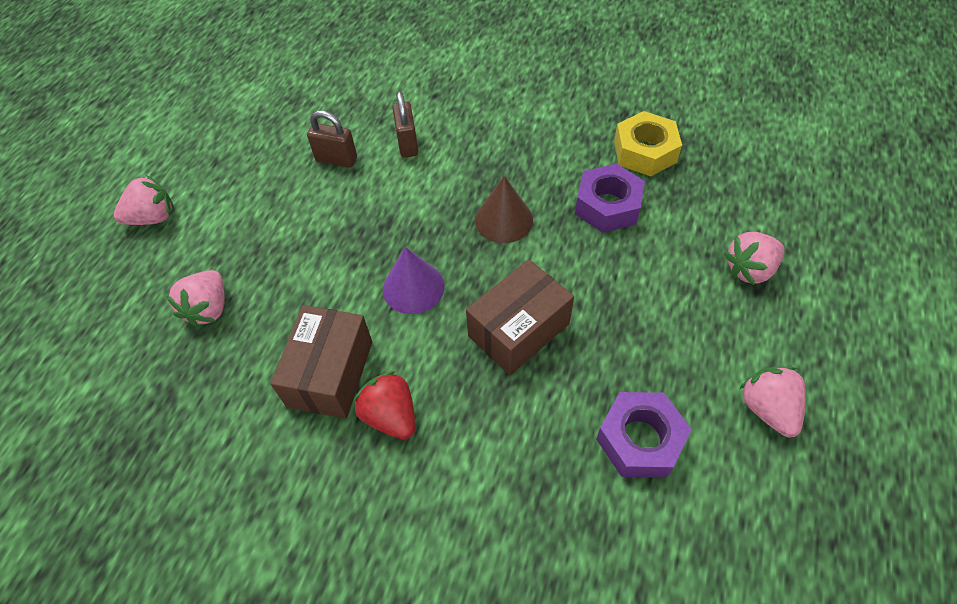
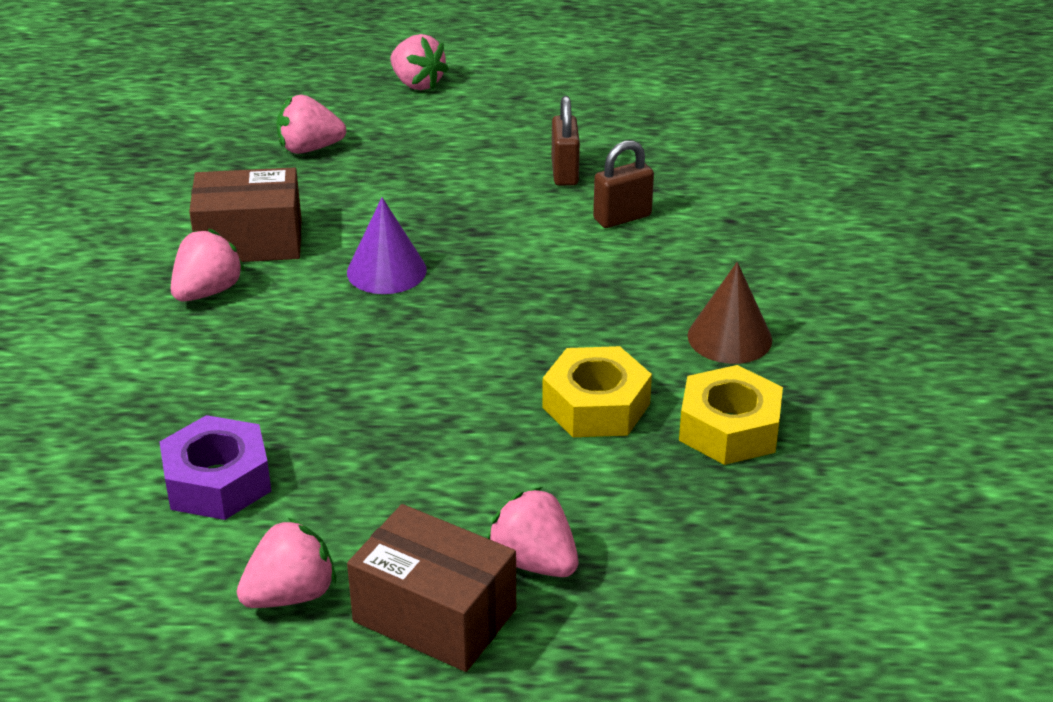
camera: 70 degrees right, 20 degrees down
red strawberry [353,371,415,440] -> pink strawberry [171,229,245,302]
brown box [466,259,574,375] -> brown box moved to [347,504,516,672]
brown cone [475,176,533,243] -> brown cone moved to [687,262,772,364]
purple nut [575,163,645,233] -> yellow nut [542,346,652,437]

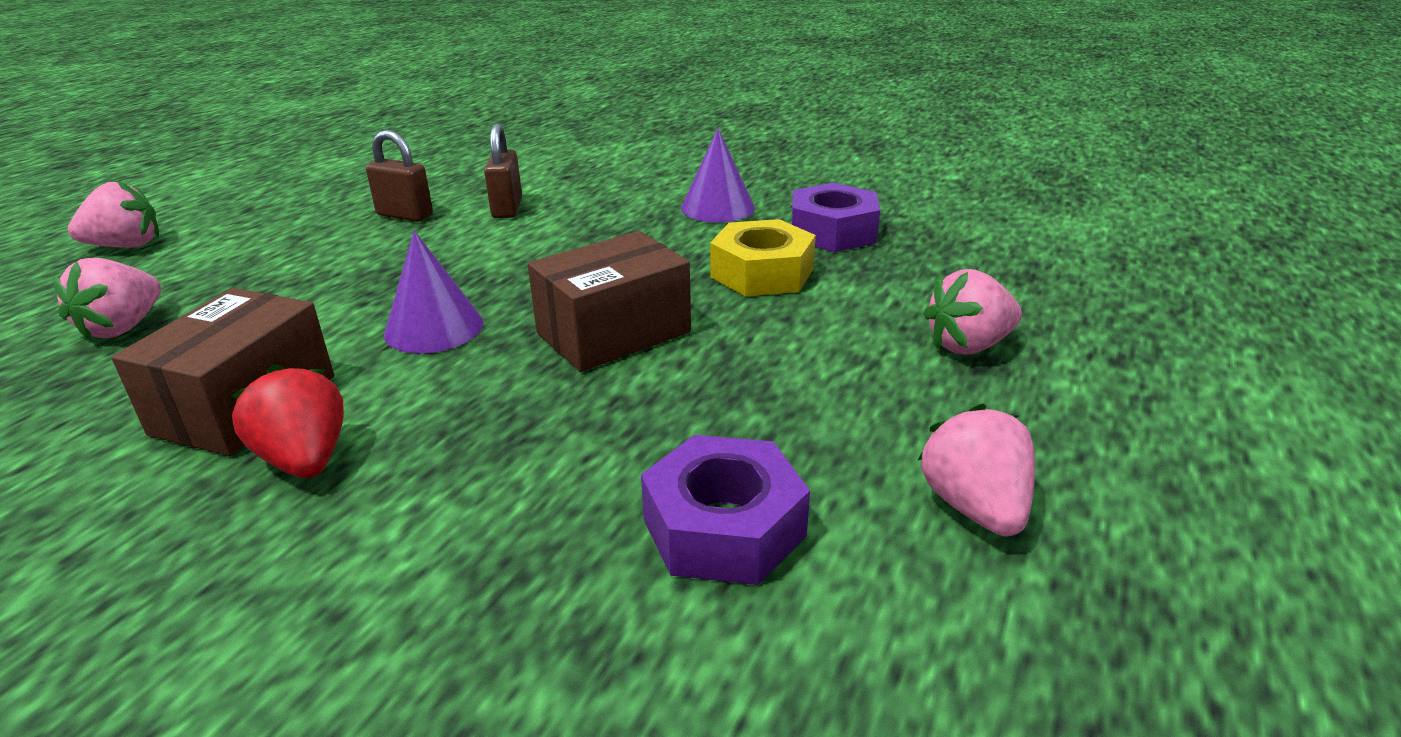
camera: 65 degrees left, 5 degrees down
pink strawberry [171,229,245,302] -> red strawberry [231,364,343,478]
brown box [347,504,516,672] -> brown box moved to [528,231,691,372]
yellow nut [679,365,783,465] -> purple nut [791,183,880,252]
brown cone [687,262,772,364] -> purple cone [681,128,755,223]

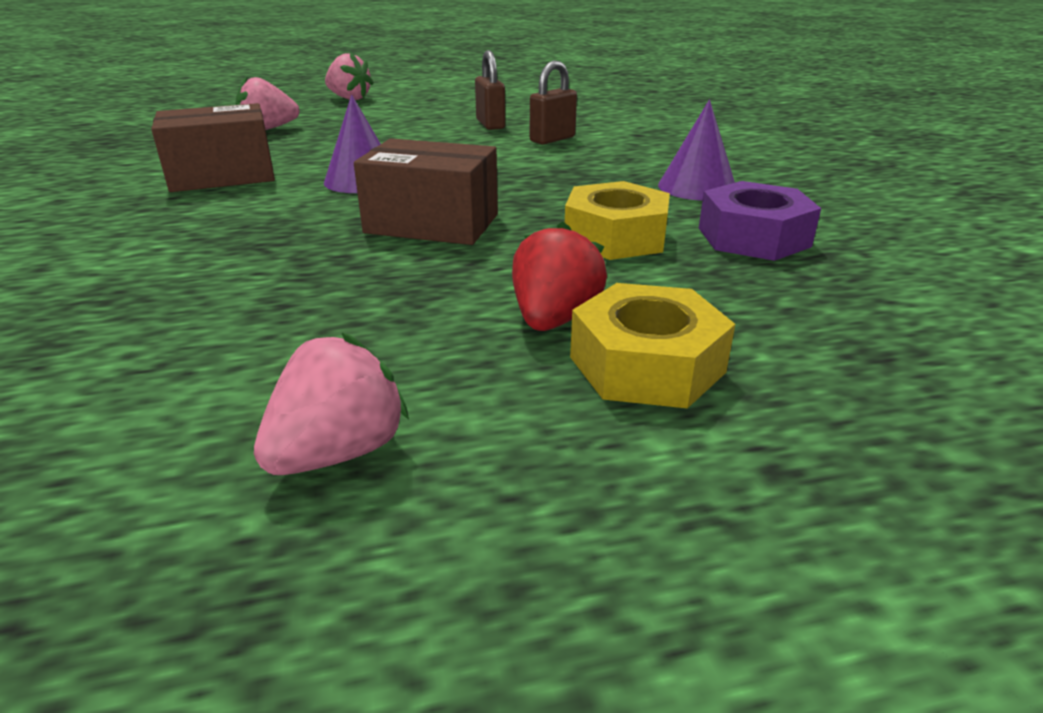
camera: 50 degrees right, 0 degrees up
red strawberry [231,364,343,478] -> red strawberry moved to [512,221,607,331]
purple nut [641,435,810,585] -> none
pink strawberry [924,269,1022,355] -> yellow nut [570,283,735,409]

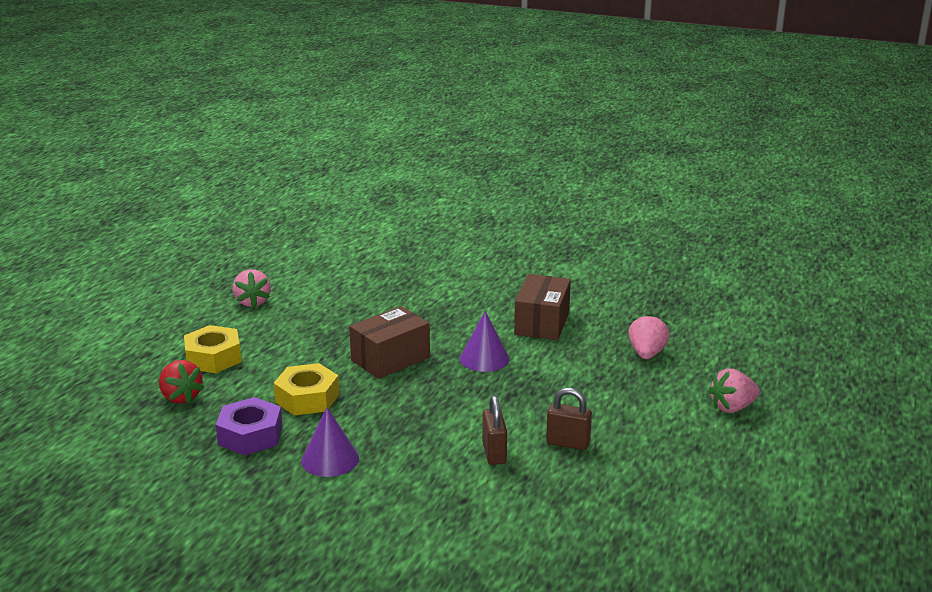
camera: 125 degrees right, 5 degrees down
red strawberry [512,221,607,331] -> red strawberry moved to [159,360,204,404]

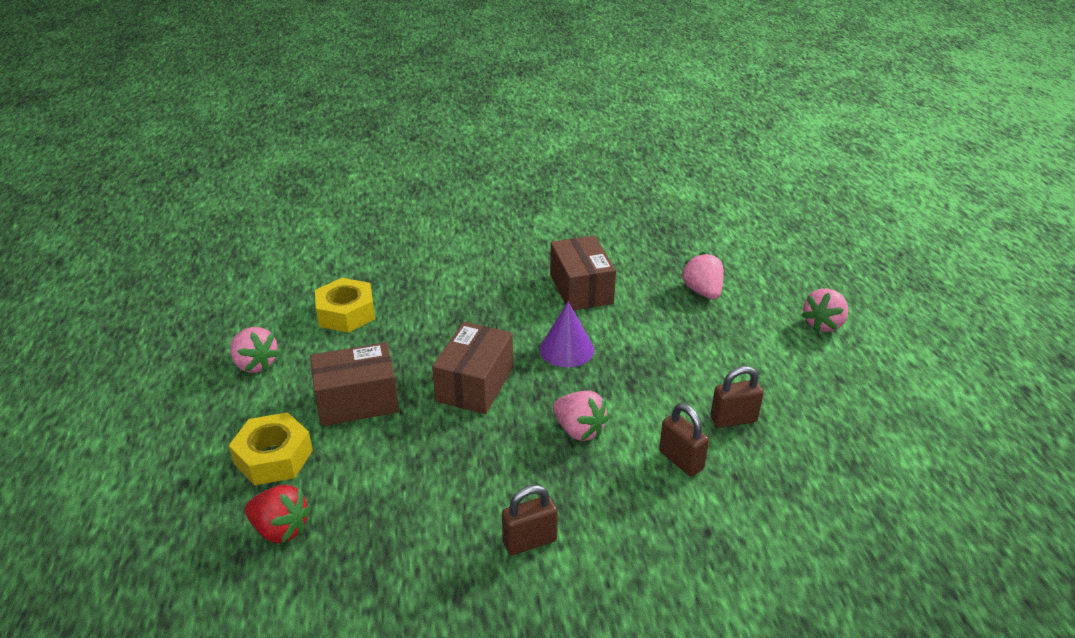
camera: 30 degrees left, 10 degrees up
purple nut [216,397,283,455] -> none
yellow nut [274,363,339,416] -> yellow nut moved to [315,278,375,333]
purple cone [302,407,359,477] -> brown padlock [502,485,558,555]
none -> brown box [310,342,399,426]
none -> pink strawberry [553,391,609,441]

